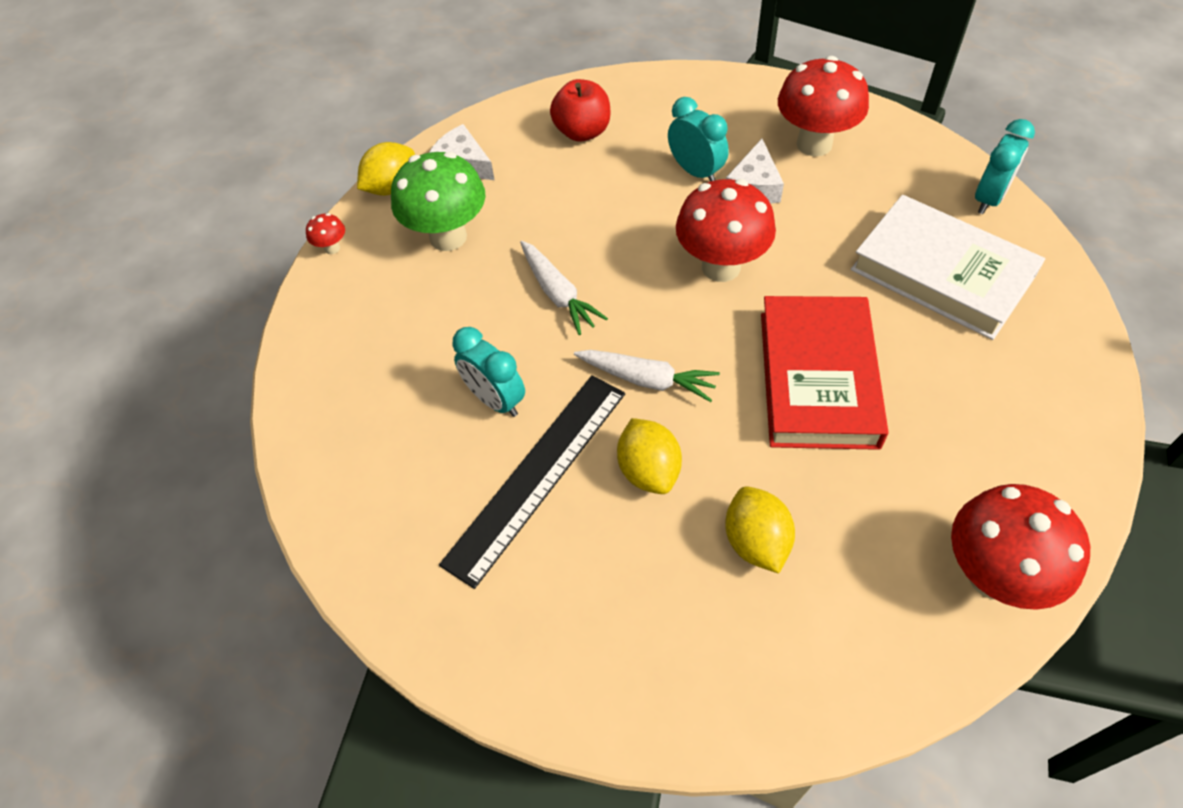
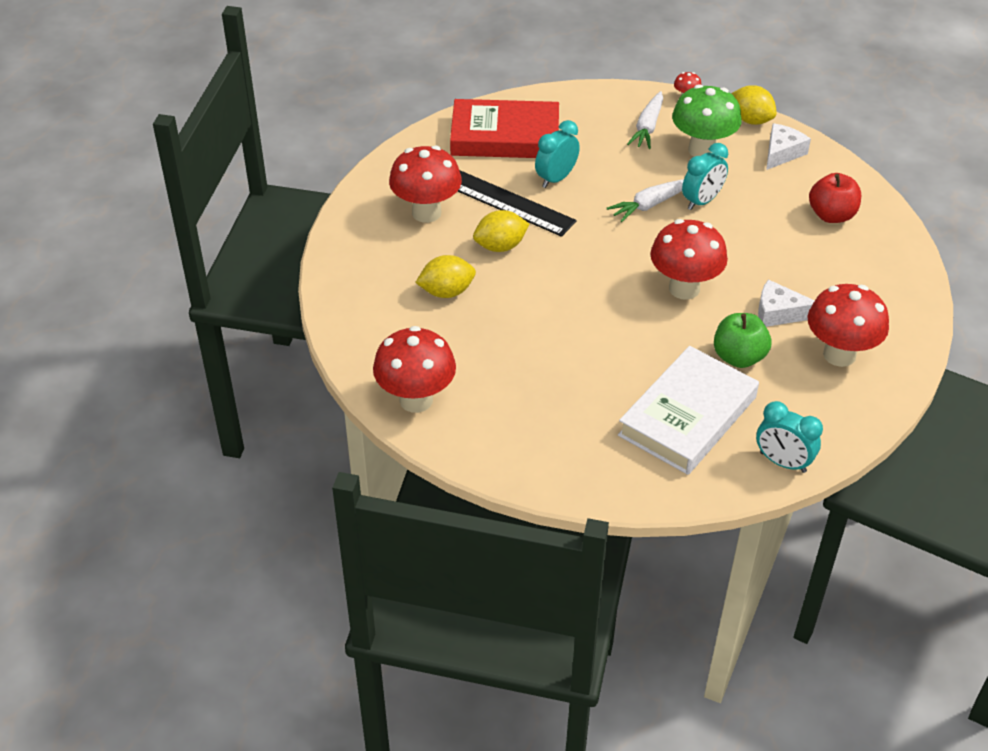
camera: 85 degrees right, 10 degrees down
white carrot [574,350,720,402] -> white carrot moved to [627,91,663,149]
turquoise clock [668,97,729,181] -> turquoise clock moved to [682,143,728,210]
red book [761,296,889,450] -> red book moved to [450,99,559,158]
none -> red mushroom [389,146,462,223]
none -> green apple [714,313,771,368]

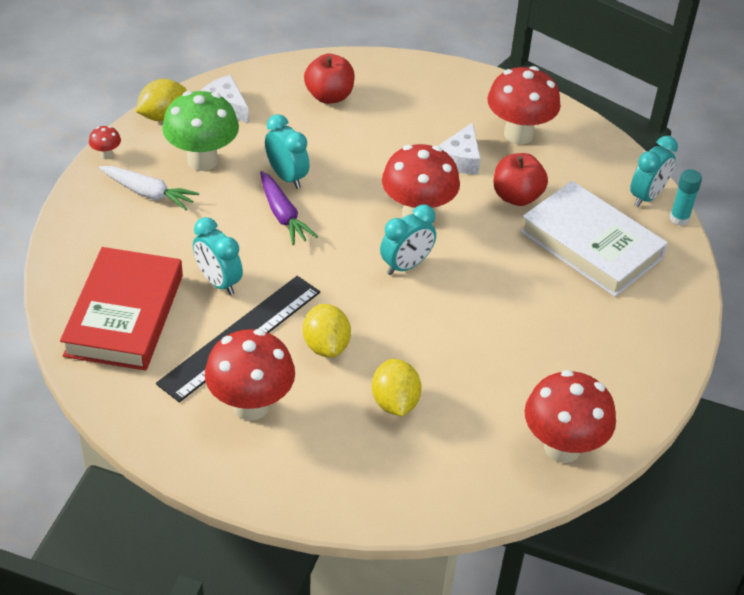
camera: 85 degrees left, 0 degrees up
white carrot [607,179,684,222] -> purple carrot [260,171,318,245]
green apple [714,313,771,368] -> red apple [493,153,548,206]
none -> turquoise clock [380,205,436,275]
none -> turquoise glue stick [670,169,702,226]

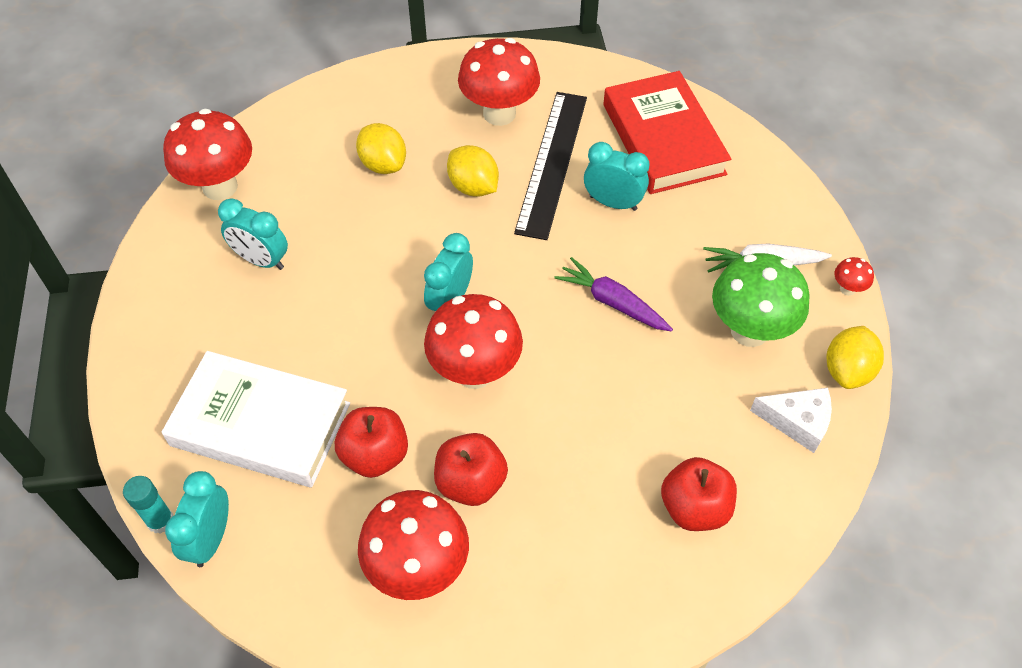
camera: 155 degrees right, 10 degrees up
turquoise clock [265,114,310,189] -> turquoise clock moved to [218,198,288,270]
white cheese [438,122,481,174] -> red apple [434,433,508,506]

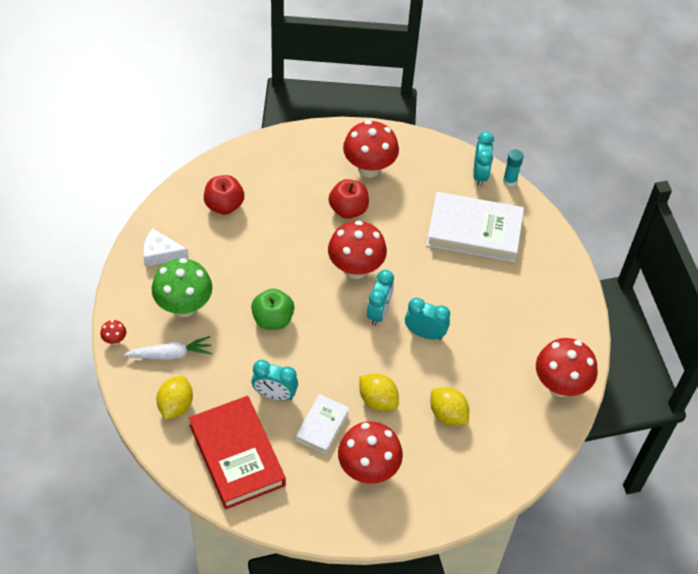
camera: 170 degrees right, 0 degrees up
turquoise clock [218,198,288,270] -> turquoise clock moved to [405,298,450,340]
red apple [335,407,408,478] -> none
black ruler [514,92,587,240] -> white book [295,394,349,454]
purple carrot [554,257,673,332] -> green apple [251,288,294,330]
yellow lemon [827,326,884,389] -> yellow lemon moved to [156,376,193,420]

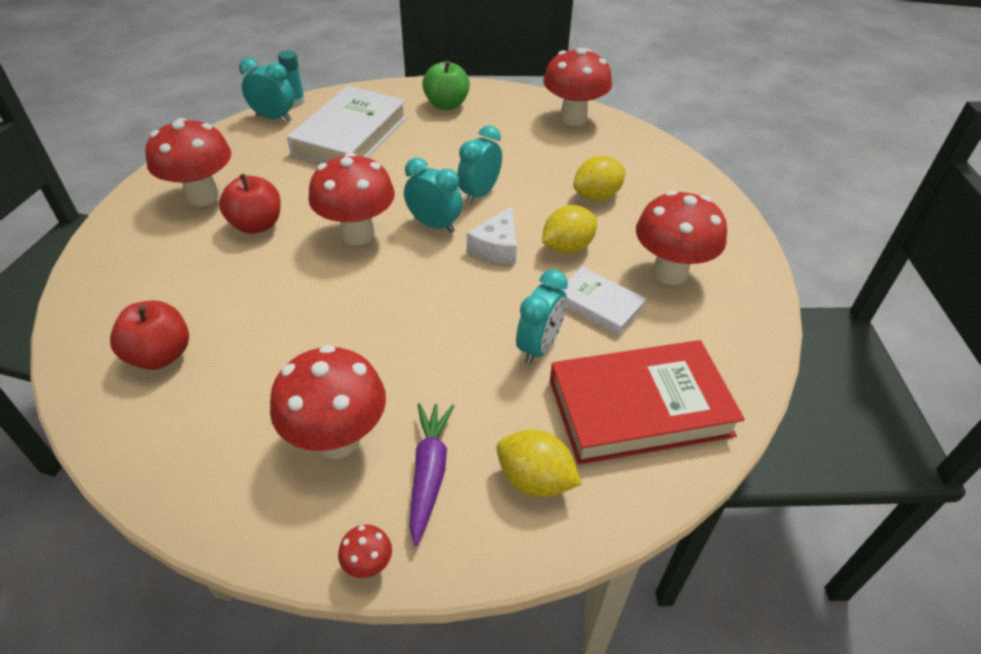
camera: 75 degrees left, 10 degrees down
white carrot [124,336,212,360] -> purple carrot [409,403,455,546]
white cheese [143,228,189,267] -> white cheese moved to [467,206,517,264]
green mushroom [152,258,212,317] -> red mushroom [270,345,386,459]
green apple [251,288,294,330] -> green apple moved to [422,61,470,110]

